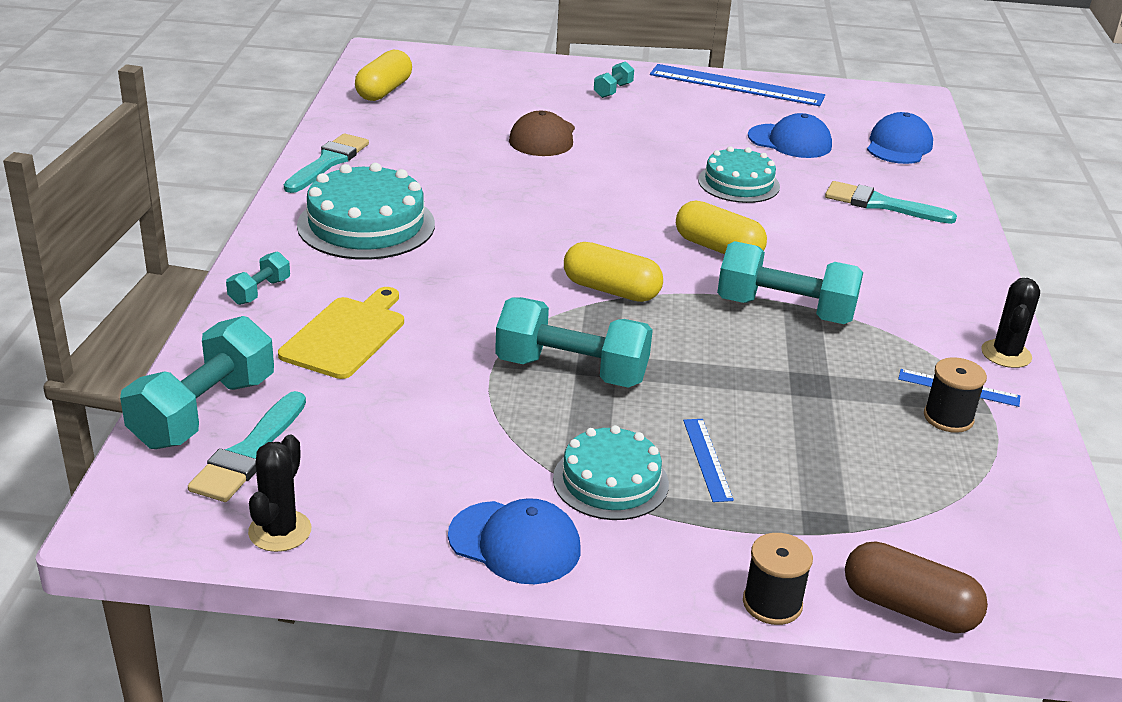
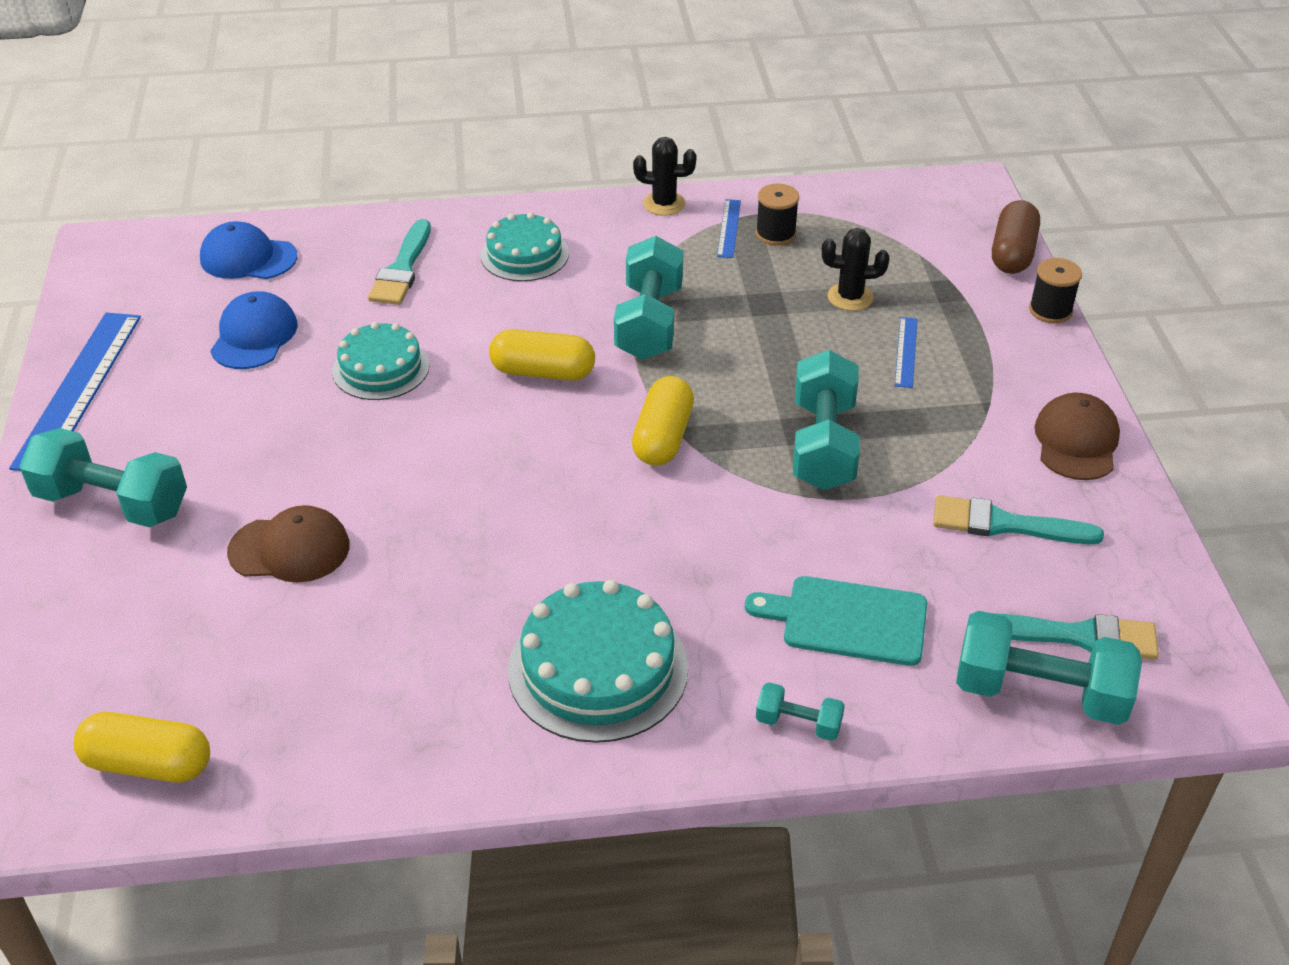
camera: 100 degrees left, 10 degrees up
black cactus [248,434,311,552] -> black cactus moved to [822,228,889,311]
yellow cutting board [278,287,404,379] -> turquoise cutting board [745,576,927,666]
turquoise brush [284,133,369,193] -> turquoise brush moved to [933,495,1104,544]
blue cap [448,498,581,584] -> brown cap [1034,393,1120,480]
turquoise cake [553,425,669,520] -> turquoise cake moved to [480,212,569,281]
turquoise dumbbell [594,61,634,98] -> turquoise dumbbell [19,428,187,527], size x2.06
yellow capsule [676,201,767,254] -> yellow capsule turned 75 degrees clockwise [489,329,595,381]
blue ruler [683,419,734,502] -> blue ruler turned 60 degrees counterclockwise [895,317,918,388]

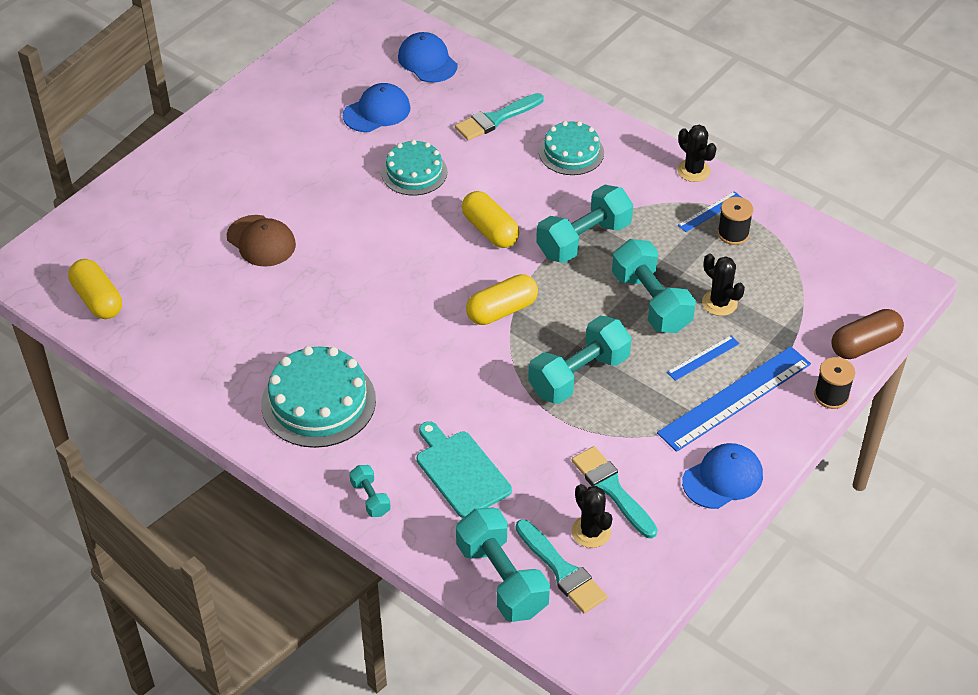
camera: 45 degrees right, 5 degrees up
blue ruler [9,313,141,471] -> blue ruler moved to [657,346,811,452]
turquoise dumbbell [19,428,187,527] -> turquoise dumbbell moved to [612,239,696,333]
brown cap [1034,393,1120,480] -> blue cap [682,443,763,509]
none -> black cactus [572,484,612,548]

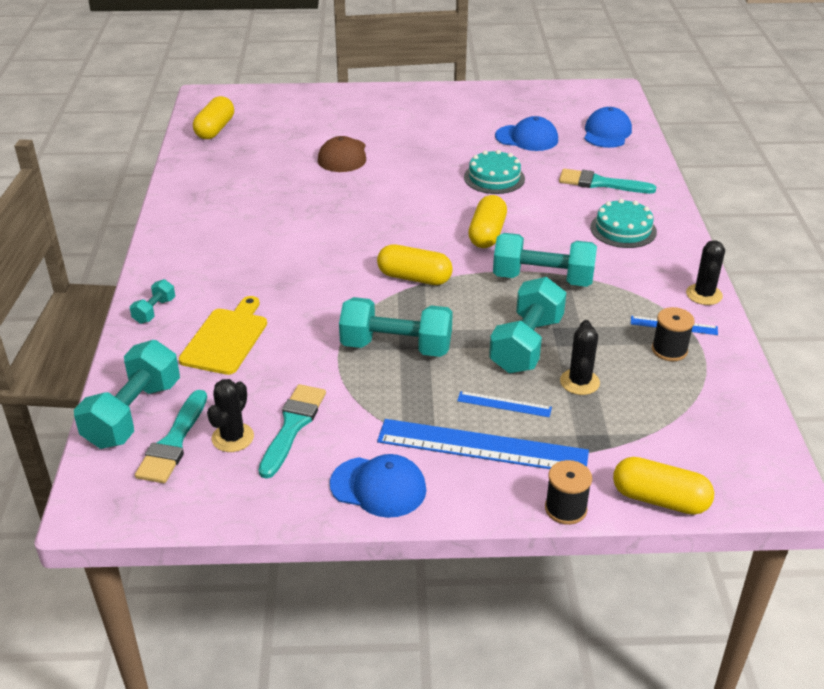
camera: 50 degrees right, 10 degrees down
turquoise cake [261,346,376,448] -> none
turquoise cutting board [417,421,512,518] -> yellow cutting board [179,296,267,375]
brown capsule [831,309,904,359] -> yellow capsule [613,457,714,515]

